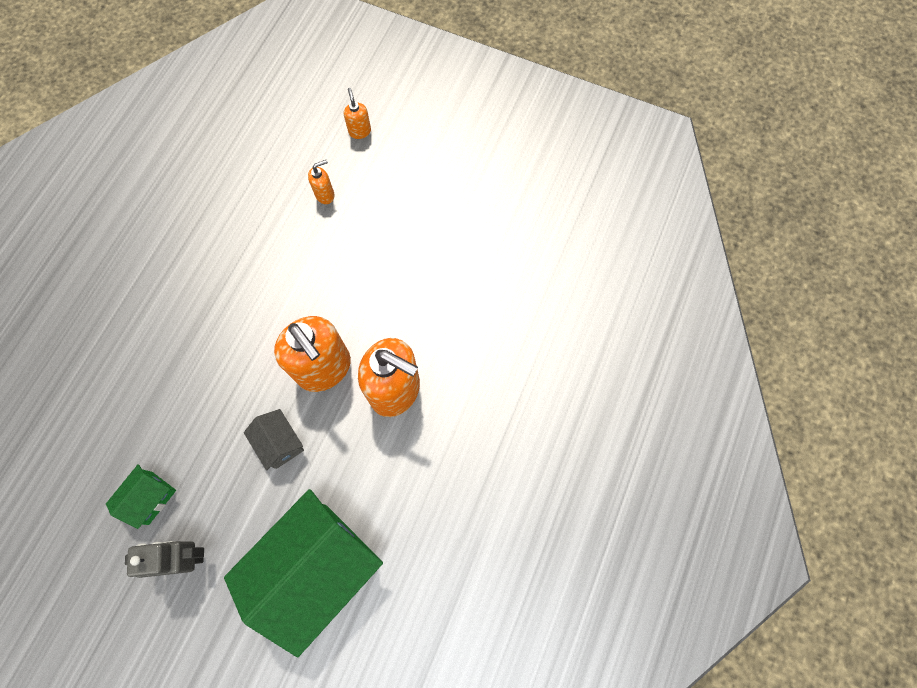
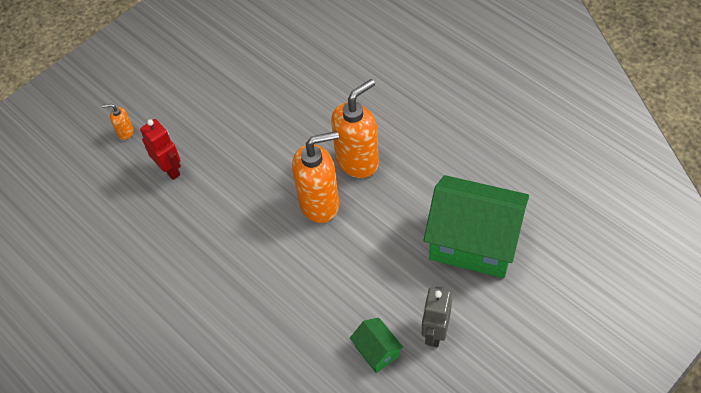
camera: 65 degrees left, 15 degrees down
green house [224,489,383,657] -> green house turned 45 degrees counterclockwise [424,175,529,278]
grey house [244,409,304,471] -> none
orange soap dispenser [308,160,335,204] -> red robot [140,119,181,180]

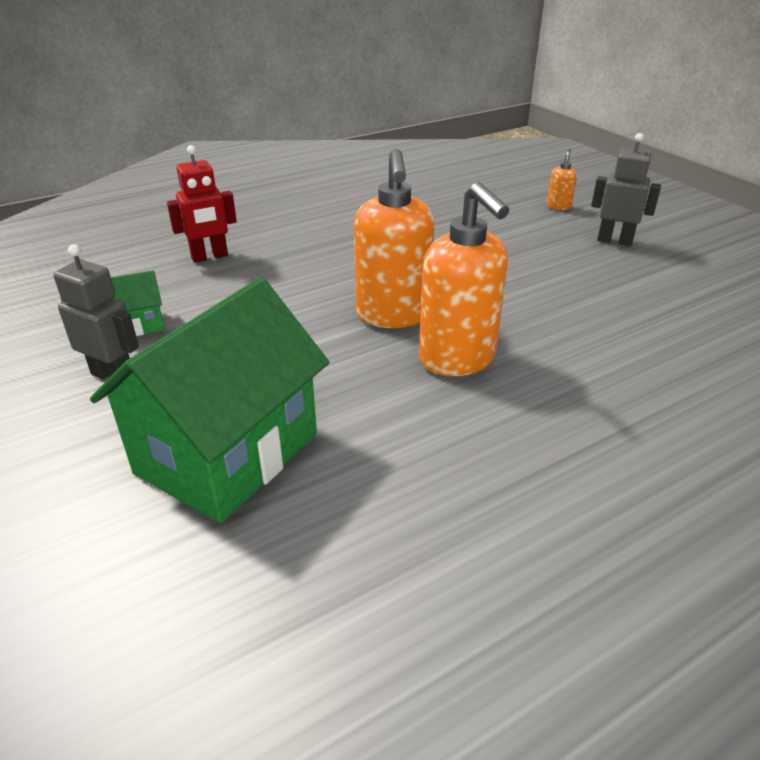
camera: 100 degrees right, 20 degrees down
red robot [140,119,181,180] -> red robot moved to [167,145,237,263]
none -> grey robot [591,133,661,246]

